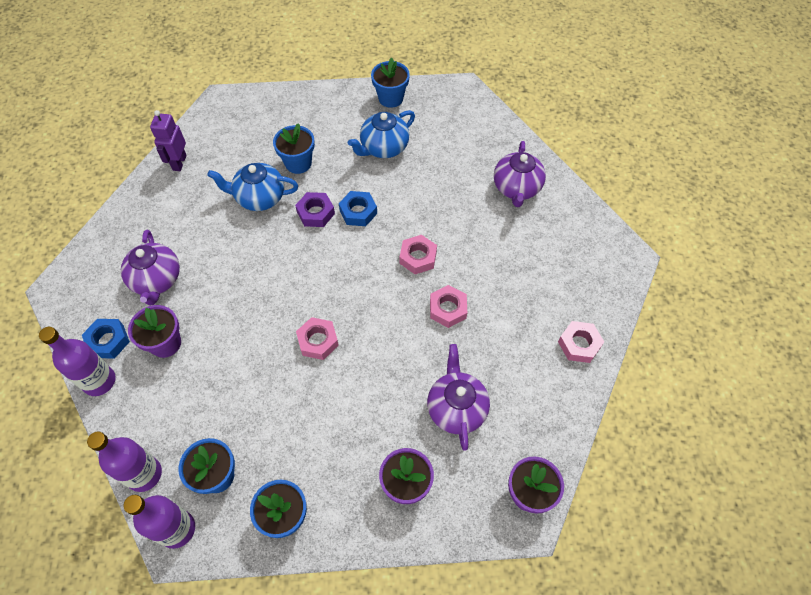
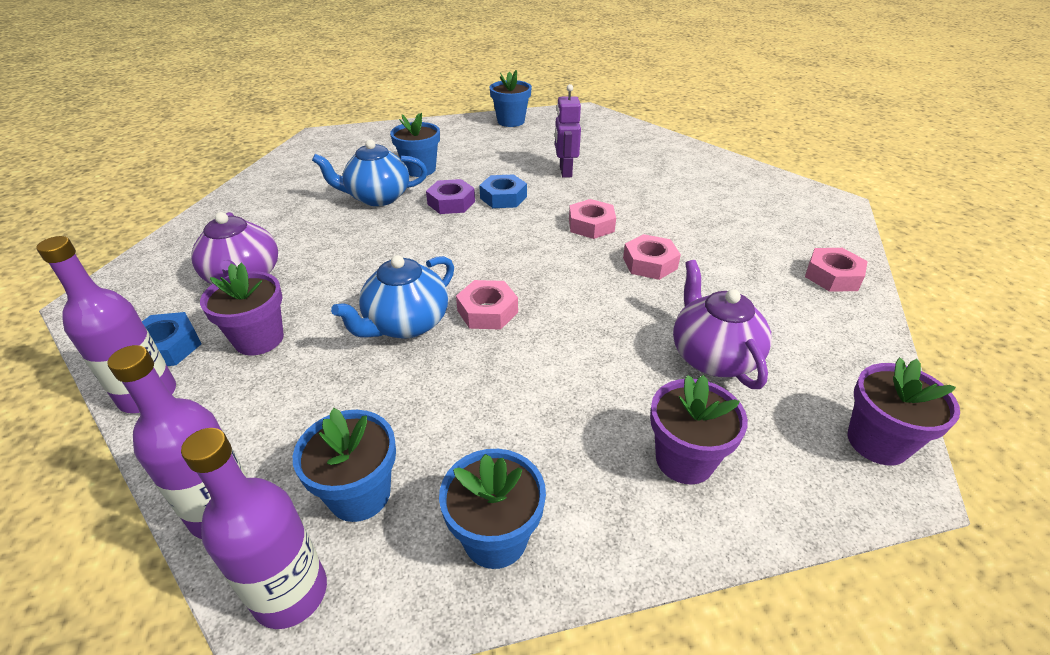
camera: 10 degrees left, 20 degrees down
purple robot [150,110,187,171] -> purple robot moved to [555,84,581,178]
blue teapot [348,110,415,158] -> blue teapot moved to [331,255,454,339]
purple teapot [494,141,546,207] -> none

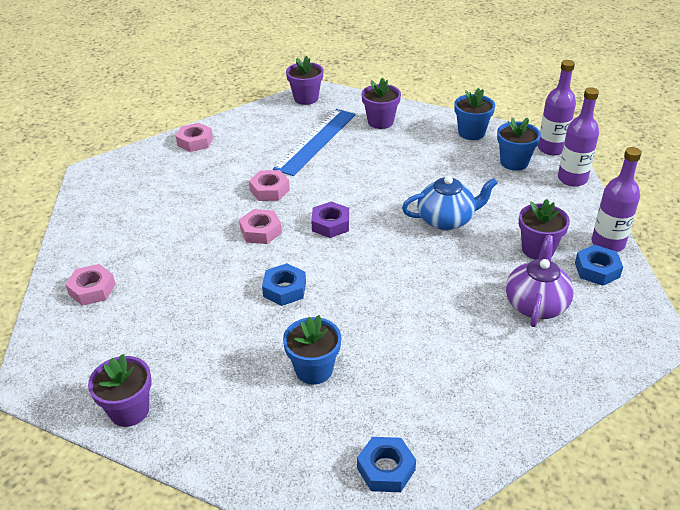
camera: 140 degrees left, 0 degrees up
blue teapot [312,139,427,206] -> none
purple nut [426,179,475,214] -> purple nut moved to [311,201,349,238]
pink nut [456,280,518,330] -> pink nut moved to [65,264,116,306]
blue flower pot [489,70,532,127] -> purple flower pot [88,354,152,427]
purple robot [555,84,581,178] -> none
purple teapot [673,260,772,389] -> blue ruler [273,109,356,176]
none -> blue nut [357,437,416,492]

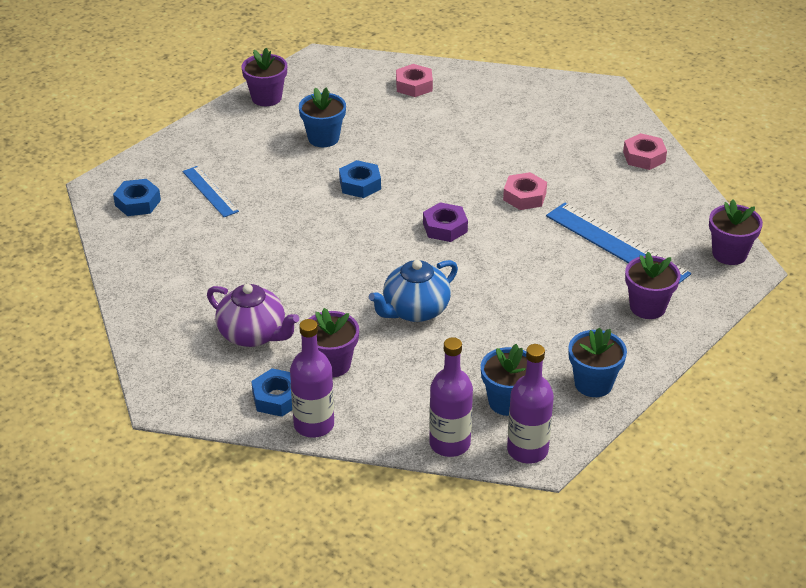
camera: 105 degrees right, 0 degrees up
pink nut [239,209,282,244] -> none
blue flower pot [283,315,341,385] -> blue flower pot moved to [299,87,346,147]
blue teapot [402,176,497,230] -> blue teapot turned 45 degrees clockwise [369,260,458,322]
none -> blue ruler [183,166,239,217]

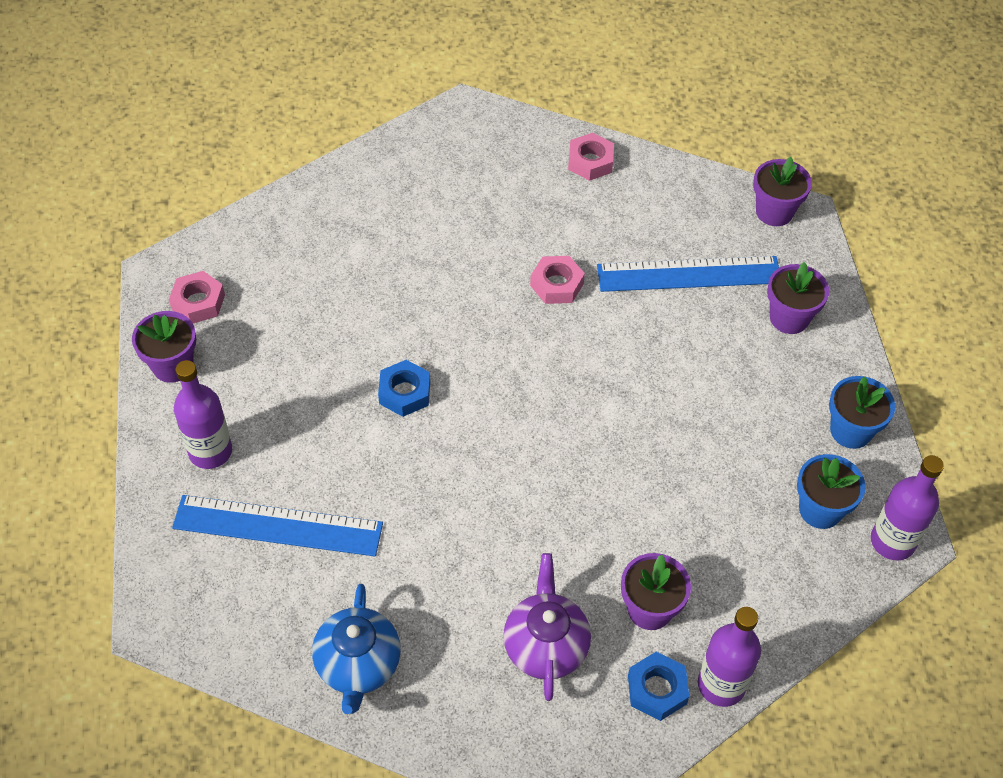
camera: 50 degrees left, 15 degrees up
blue nut [113,179,161,216] -> none
blue ruler [183,166,239,217] -> blue ruler [172,495,383,556], size x1.71
purple teapot [207,284,299,347] -> purple teapot turned 75 degrees counterclockwise [503,553,591,701]
blue flower pot [299,87,346,147] -> none
blue teapot [369,260,458,322] -> blue teapot moved to [312,584,401,714]
pink nut [396,64,433,97] -> pink nut moved to [169,271,225,323]
purple nut [423,202,468,242] -> none
purple bottle [429,337,473,457] -> purple bottle moved to [174,360,232,469]

